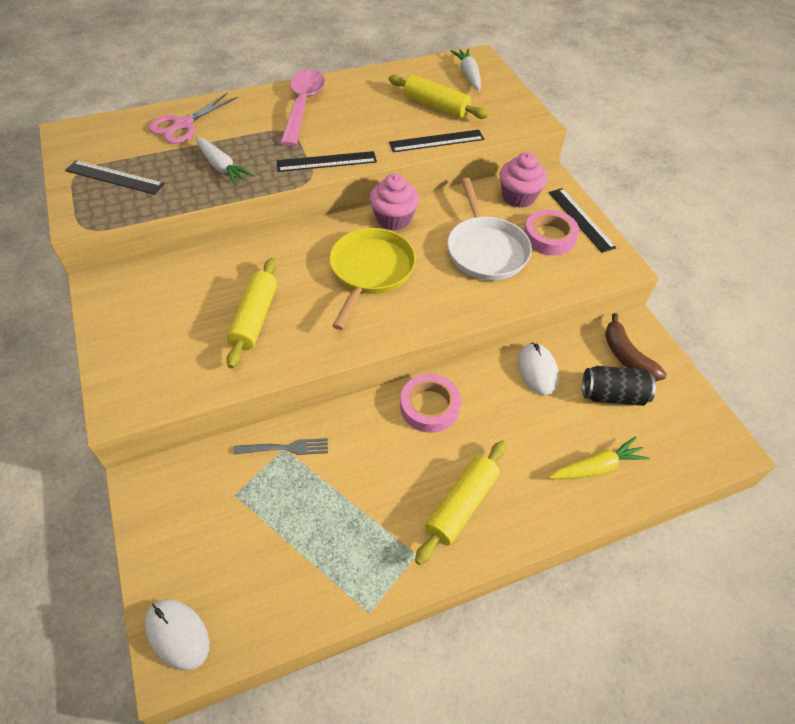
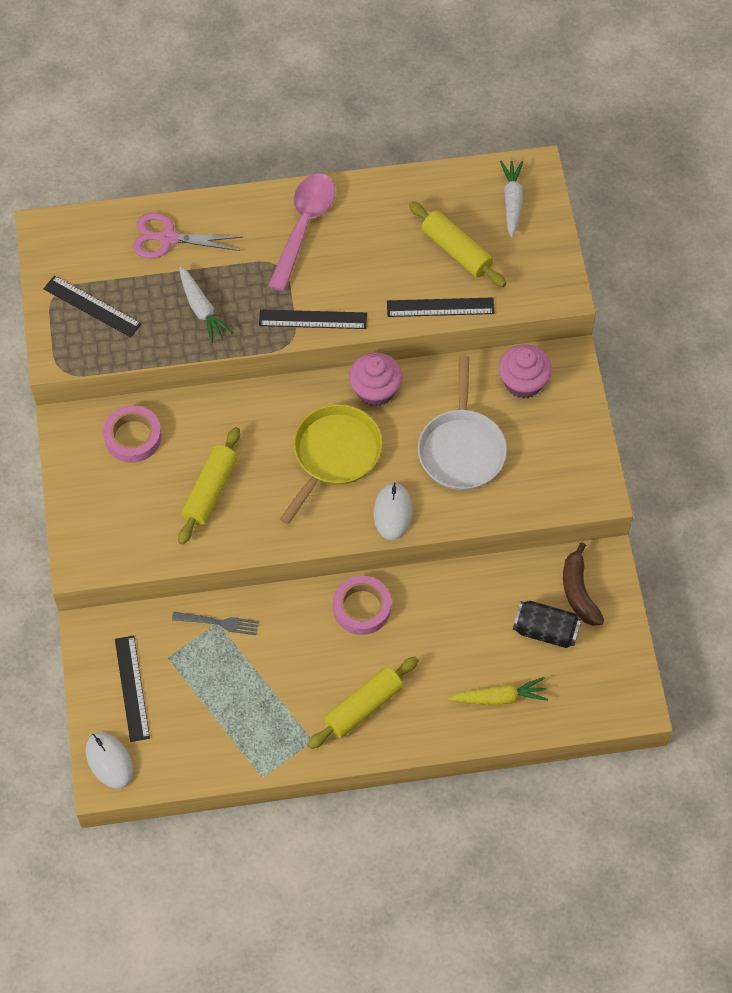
camera: 15 degrees right, 10 degrees up
pink scissors [148,92,238,144] -> pink scissors turned 45 degrees clockwise [132,213,242,259]
white mouse [518,343,559,395] -> white mouse moved to [374,482,412,540]
pink tape [524,209,579,256] -> pink tape moved to [103,405,162,463]
black ruler [549,188,617,253] -> black ruler moved to [115,635,150,742]

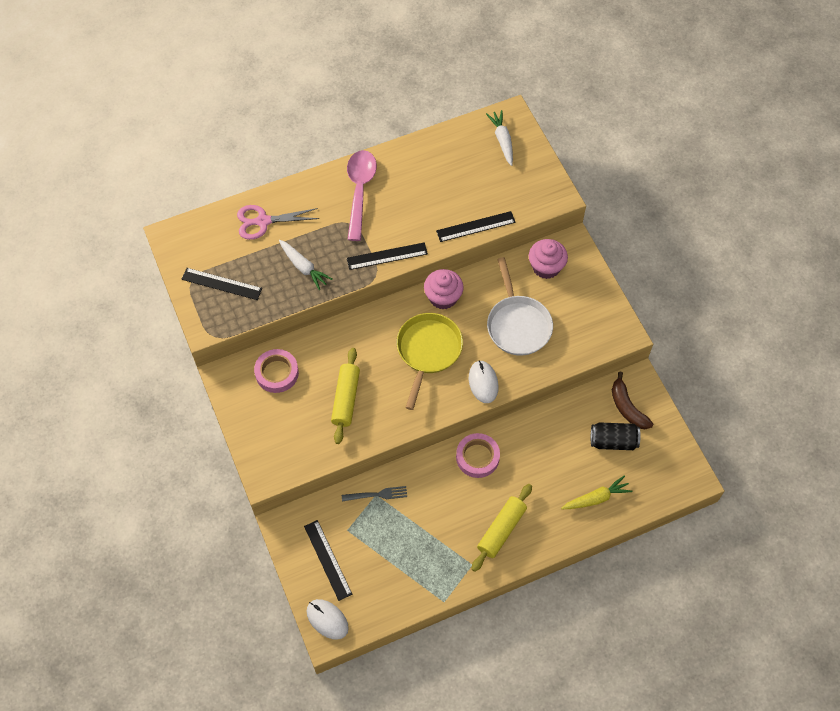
camera: 15 degrees left, 0 degrees up
yellow rolling pin [409,201,506,287] -> none

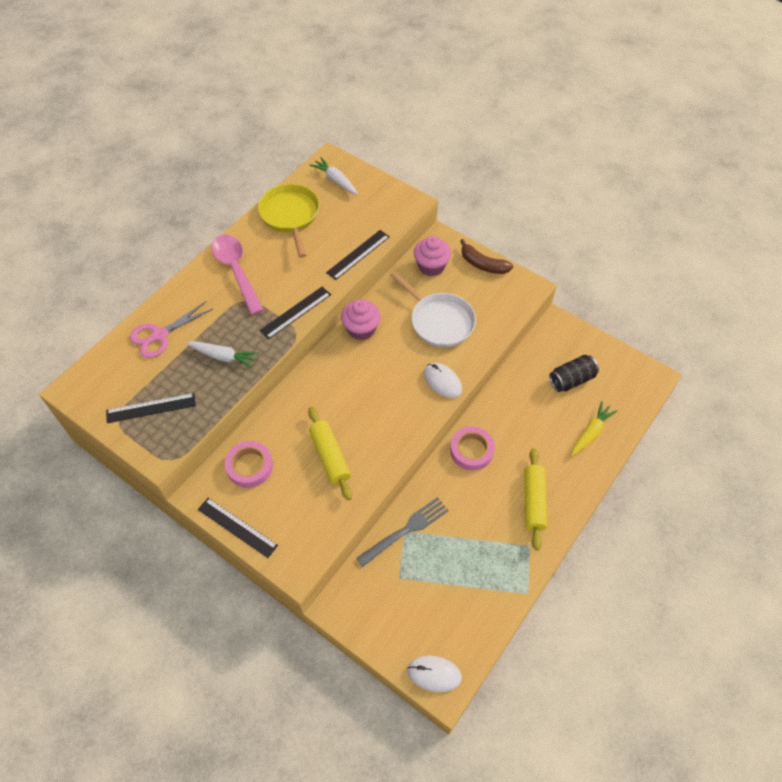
camera: 30 degrees left, 5 degrees down
black ruler [304,520,352,601] -> black ruler moved to [198,498,278,558]
grey fork [342,486,407,502] -> grey fork [356,497,449,567], size x1.53
yellow pan [397,313,463,410] -> yellow pan moved to [258,184,320,258]
brown banana [612,372,653,429] -> brown banana moved to [460,239,513,274]

